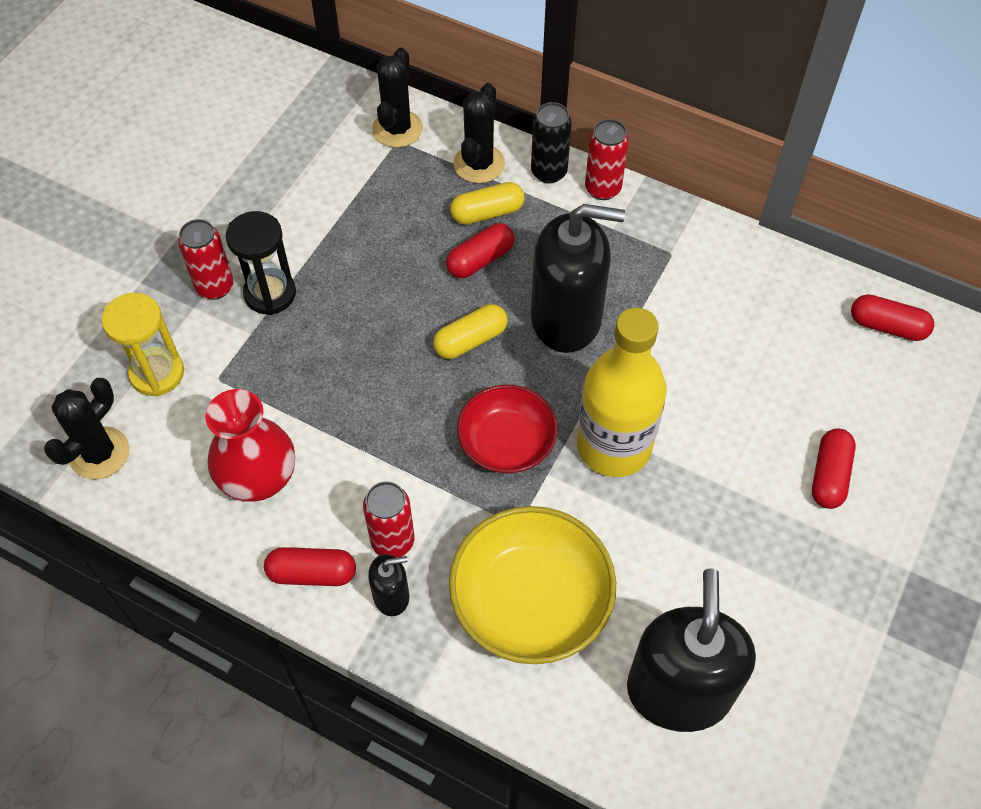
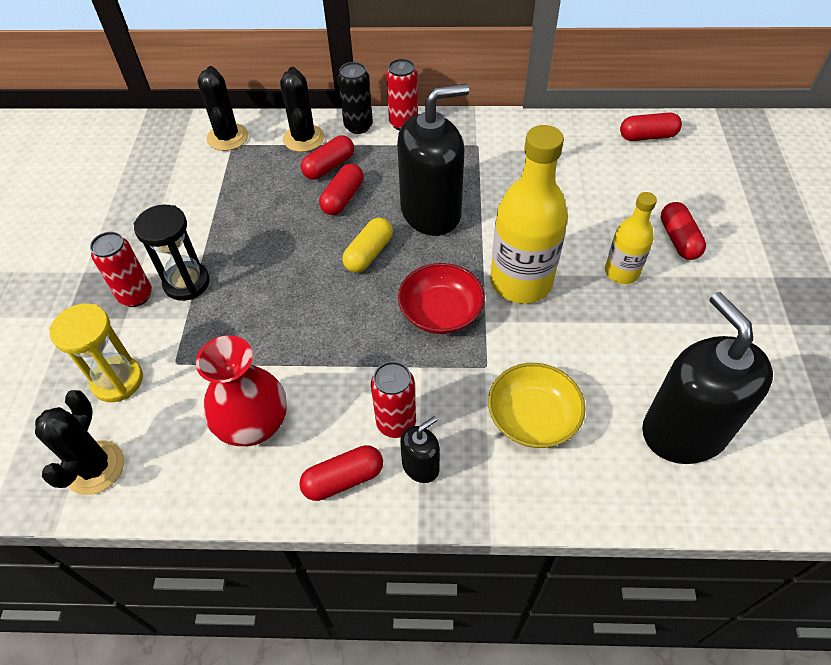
camera: 25 degrees left, 5 degrees down
yellow bowl [449,506,616,664] -> yellow bowl [488,363,585,448], size x0.66
yellow capsule [450,182,525,225] -> red capsule [301,136,354,180]
none -> yellow bottle [605,192,657,284]

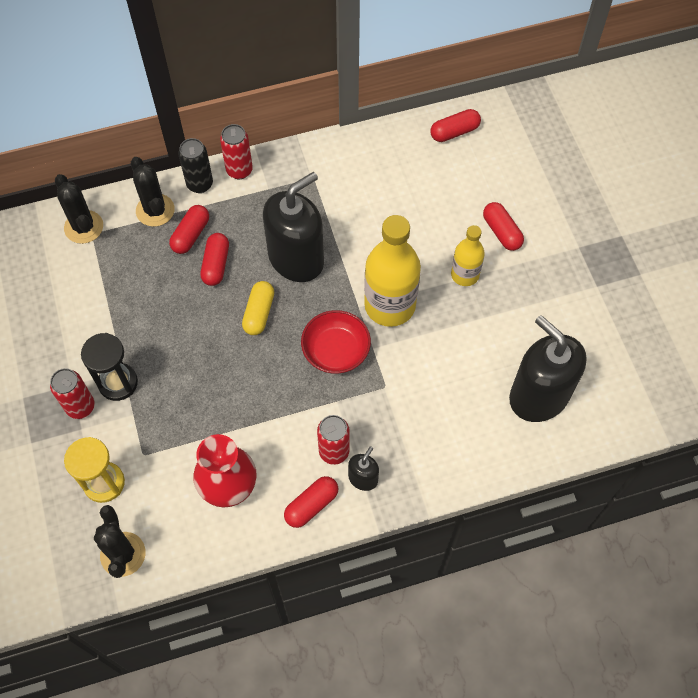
camera: 20 degrees left, 10 degrees up
yellow bowl [488,363,585,448] -> none

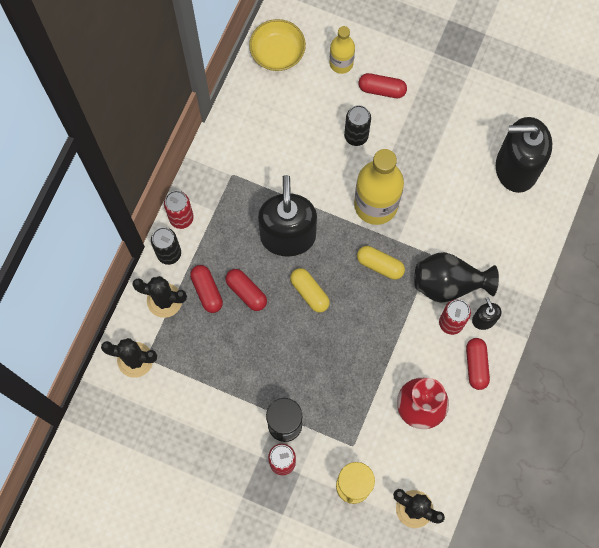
camera: 50 degrees left, 10 degrees up
red bowl [301,310,371,374] -> yellow capsule [357,246,405,280]
red capsule [430,109,481,142] -> yellow bowl [249,19,306,71]
yellow bottle [451,225,485,286] -> yellow bottle moved to [329,26,355,74]
none -> black can [344,105,371,146]
none -> black vase [414,252,499,303]

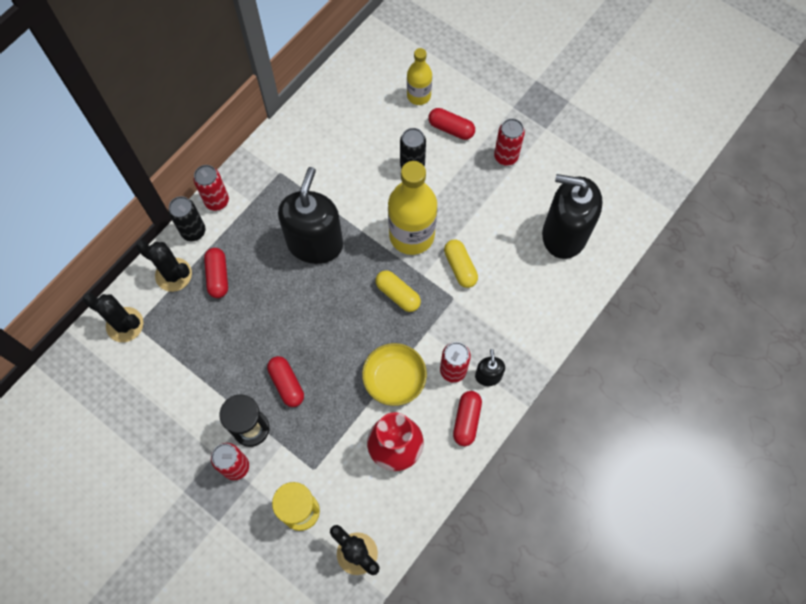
camera: 15 degrees right, 5 degrees down
red capsule [226,269,267,311] -> red capsule moved to [267,356,304,407]
yellow bowl [249,19,306,71] -> yellow bowl moved to [362,343,427,406]
yellow capsule [290,268,330,313] -> yellow capsule moved to [444,239,478,288]
black vase [414,252,499,303] -> none
none -> red can [494,118,525,166]

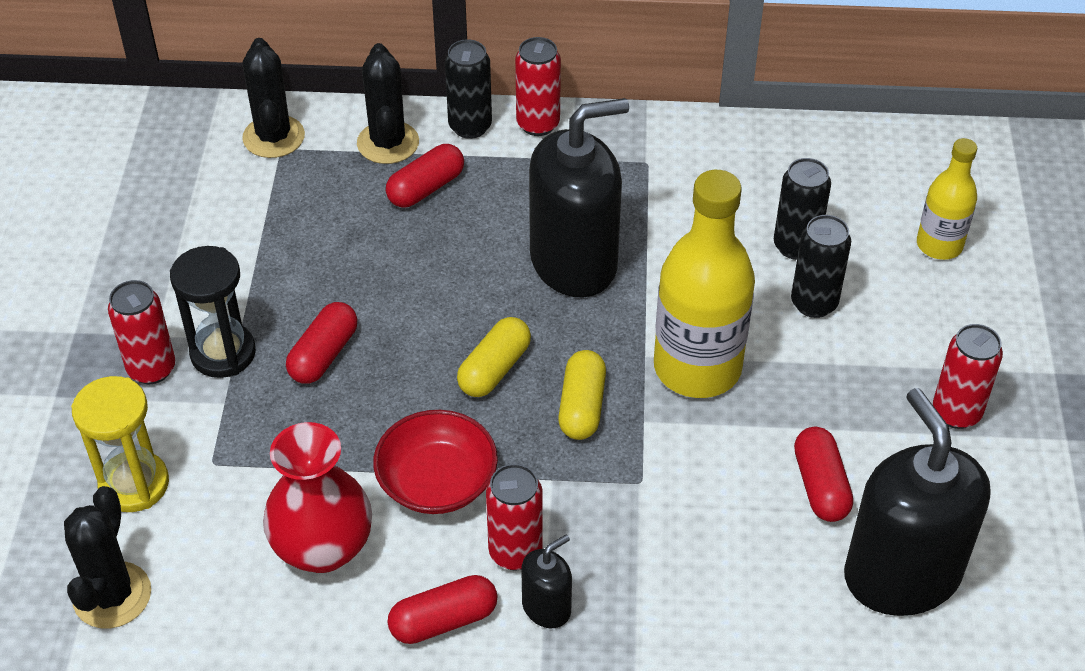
camera: 55 degrees right, 20 degrees down
yellow bowl [362,343,427,406] -> red bowl [373,410,498,514]
red capsule [428,108,475,140] -> red capsule moved to [794,427,853,522]
yellow capsule [444,239,478,288] -> yellow capsule moved to [457,317,531,397]
none -> black can [774,158,831,260]

